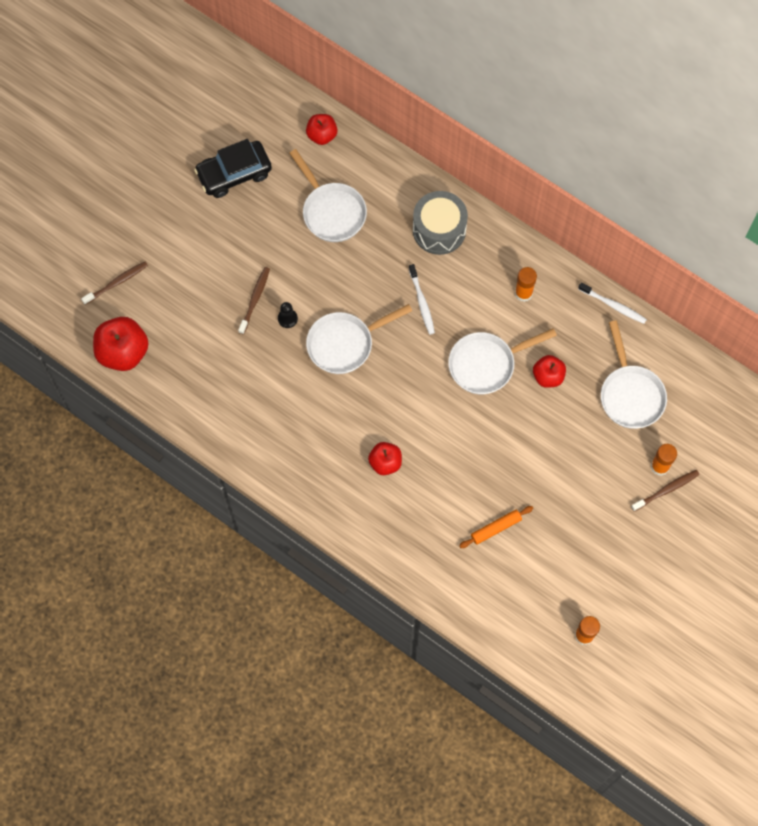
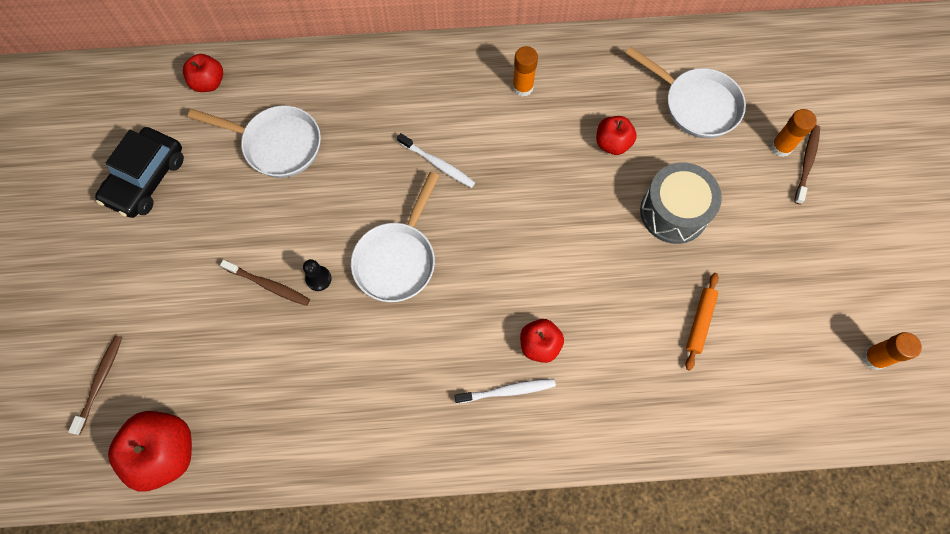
camera: 40 degrees left, 0 degrees up
brown toothbrush [238,267,270,334] -> brown toothbrush turned 135 degrees clockwise [220,260,310,306]
grey drum [413,191,468,255] -> grey drum moved to [640,162,722,244]
white pan [448,328,557,395] -> none
white toothbrush [578,282,647,324] -> white toothbrush moved to [455,379,556,404]

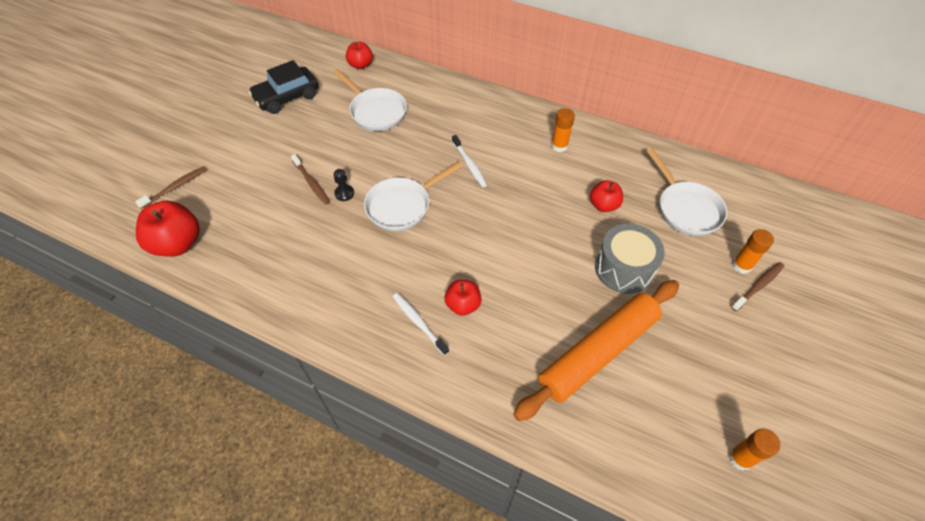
camera: 30 degrees right, 15 degrees down
white toothbrush [455,379,556,404] -> white toothbrush turned 150 degrees counterclockwise [393,293,449,356]
orange rolling pin [685,273,719,371] -> orange rolling pin [513,280,679,421], size x2.39

